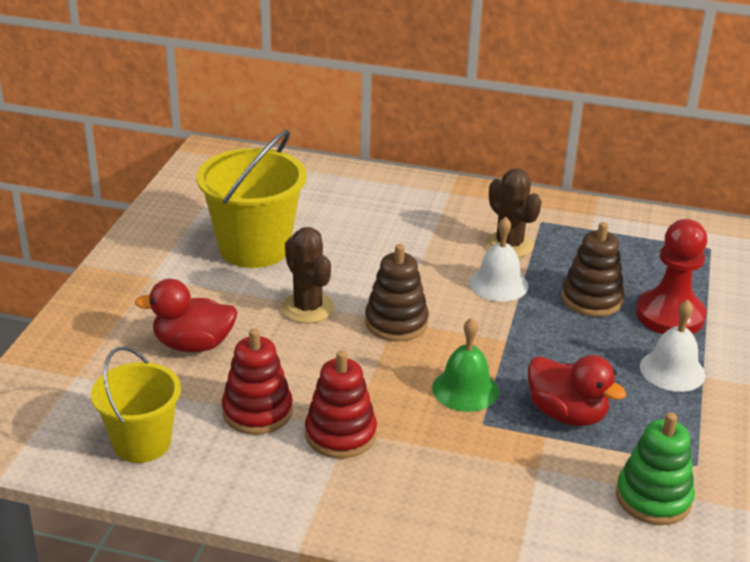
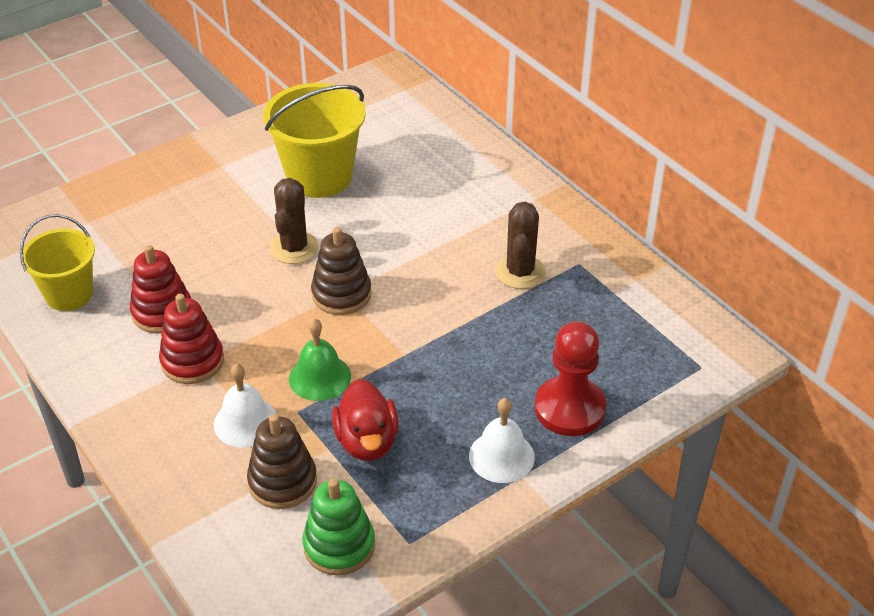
camera: 40 degrees right, 10 degrees up
red duck [134,279,238,352] -> none
white bell [469,217,528,302] -> white bell moved to [214,363,277,448]
brown stacking toy [561,222,625,317] -> brown stacking toy moved to [247,414,317,509]

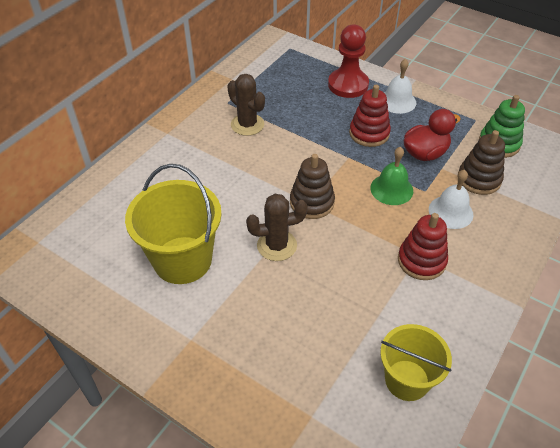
camera: 110 degrees left, 5 degrees up
red stacking toy [130,245,191,333] -> red stacking toy moved to [349,85,391,147]
brown cactus [495,202,545,289] -> brown cactus turned 60 degrees clockwise [228,74,265,136]

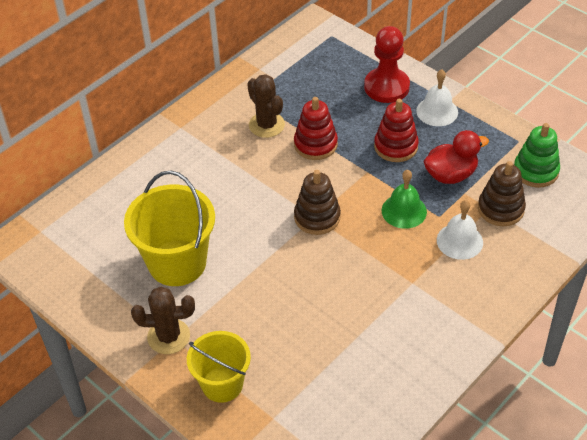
camera: 10 degrees right, 0 degrees up
brown cactus [246,194,308,261] -> brown cactus moved to [131,287,195,354]
yellow bucket [380,324,452,401] -> yellow bucket moved to [187,331,251,403]
red stacking toy [398,213,448,280] -> red stacking toy moved to [294,97,338,160]

